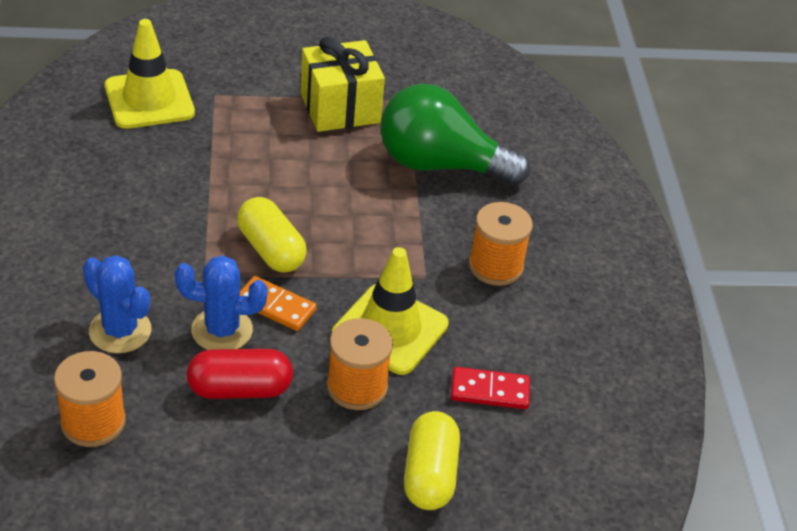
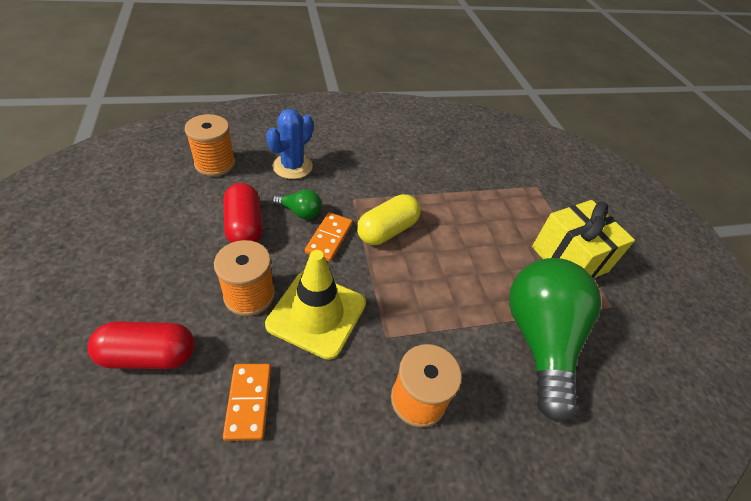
camera: 80 degrees right, 5 degrees up
yellow traffic cone [105,19,195,129] -> none
blue cactus [175,255,268,350] -> green light bulb [272,189,322,220]
yellow capsule [404,411,460,510] -> red capsule [88,321,195,369]
red domino [451,367,530,409] -> orange domino [223,364,271,441]

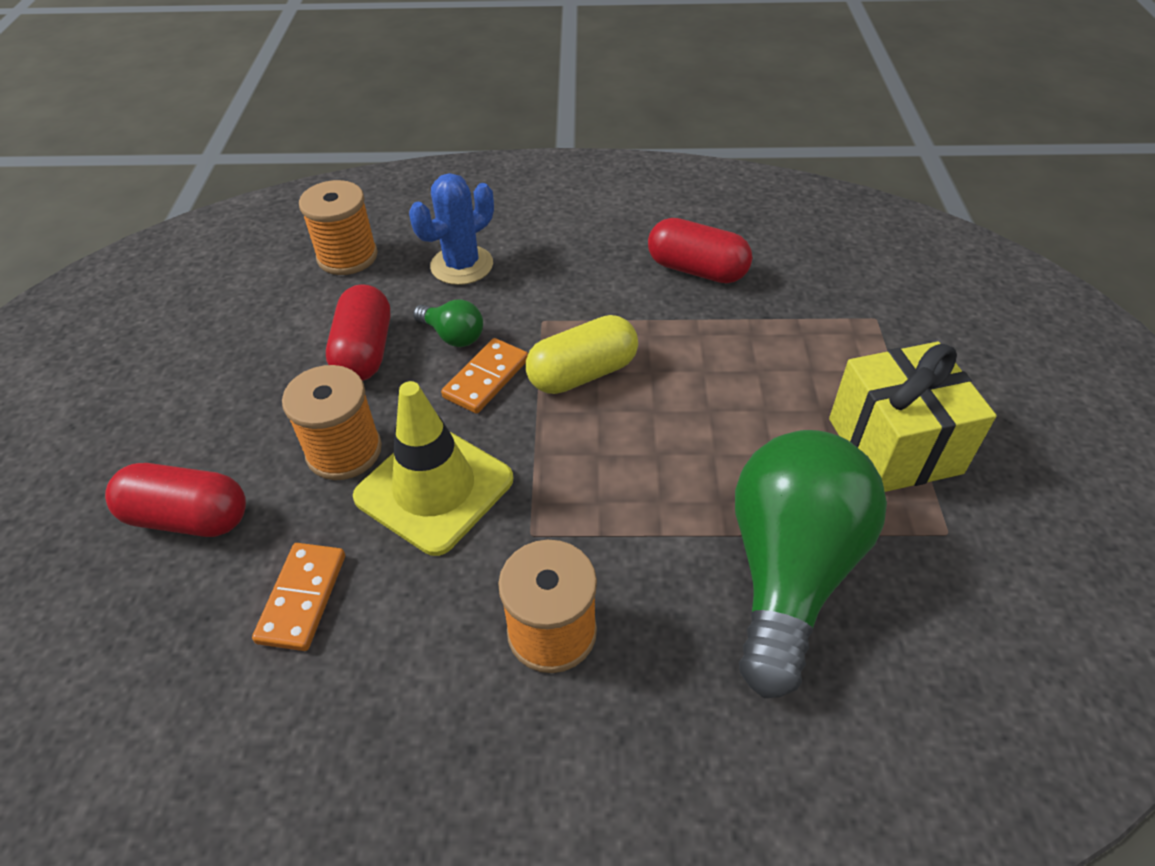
camera: 20 degrees right, 0 degrees up
none -> red capsule [648,218,752,283]

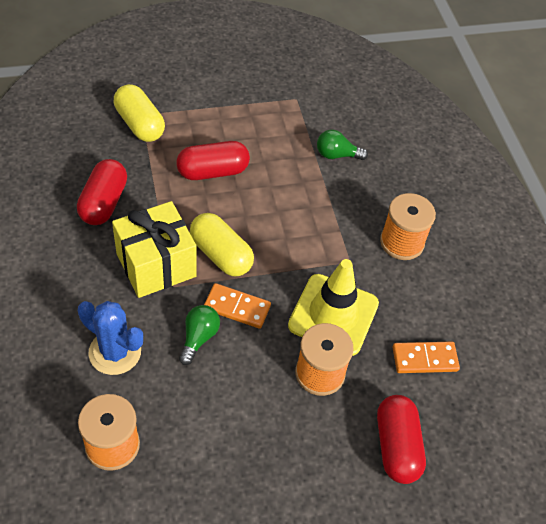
camera: 110 degrees left, 5 degrees up
red capsule [326,284,391,381] -> red capsule moved to [176,141,250,180]
green light bulb [735,430,887,698] -> green light bulb [317,130,368,160], size x0.42
yellow gift [829,342,997,492] -> yellow gift moved to [112,201,197,298]
none -> yellow capsule [114,84,165,142]

